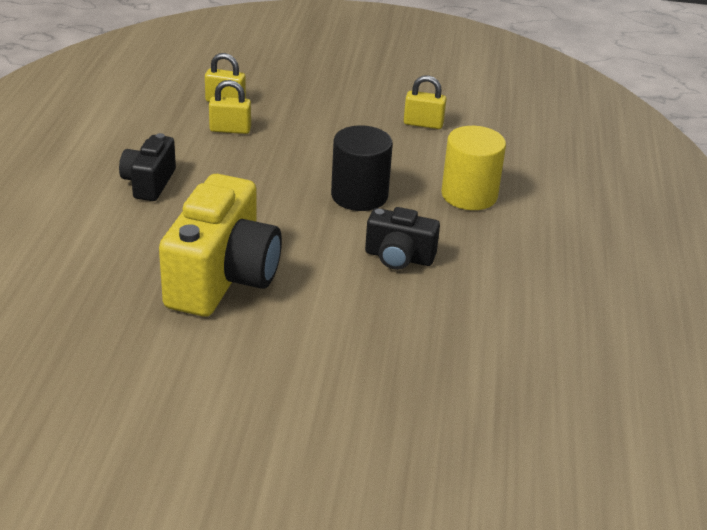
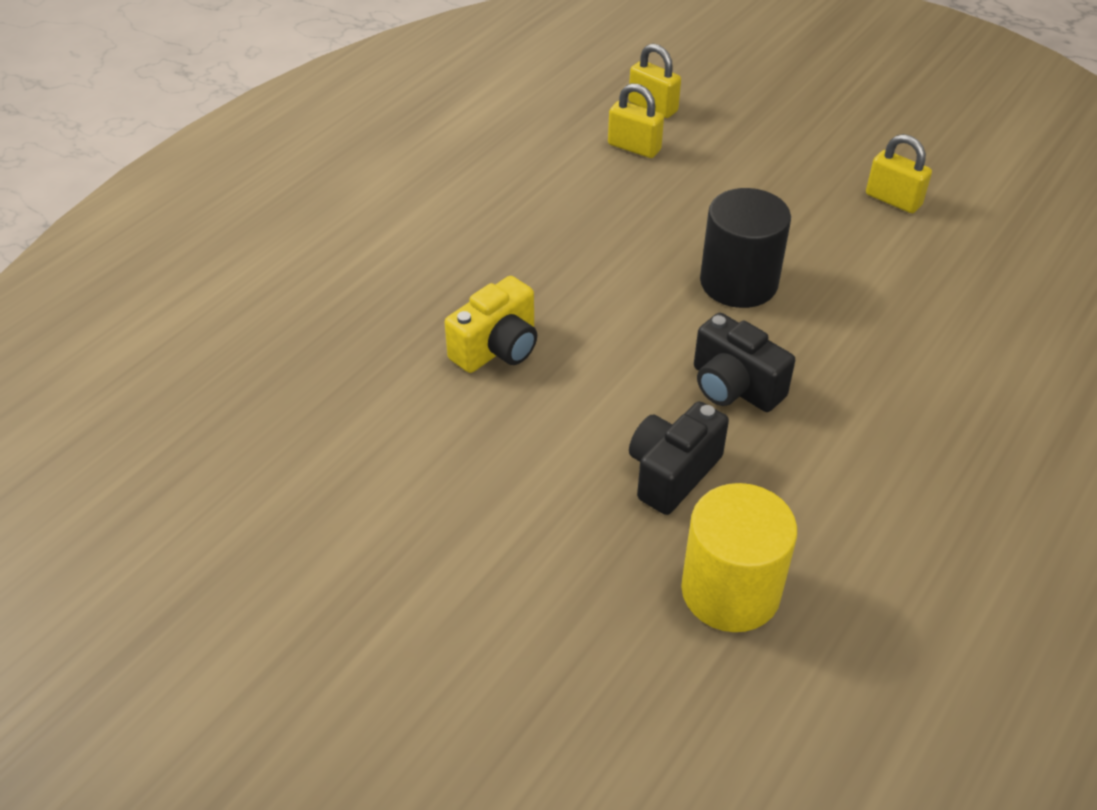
camera: 30 degrees right, 10 degrees up
black camera [119,133,176,201] -> black camera moved to [629,401,729,515]
yellow camera [159,174,282,317] -> yellow camera [445,276,537,373], size x0.54
yellow cylinder [441,126,506,210] -> yellow cylinder moved to [681,483,797,632]

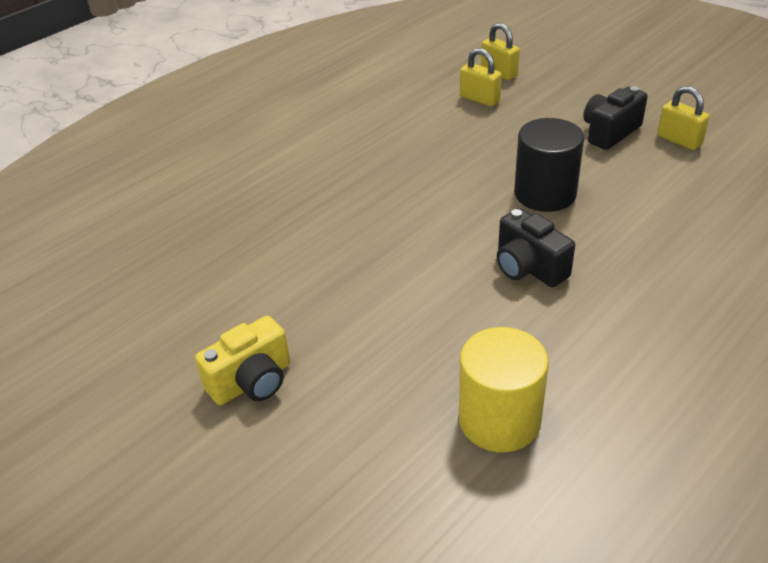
camera: 10 degrees right, 5 degrees down
yellow camera [445,276,537,373] -> yellow camera moved to [195,316,290,405]
black camera [629,401,729,515] -> black camera moved to [583,86,648,150]

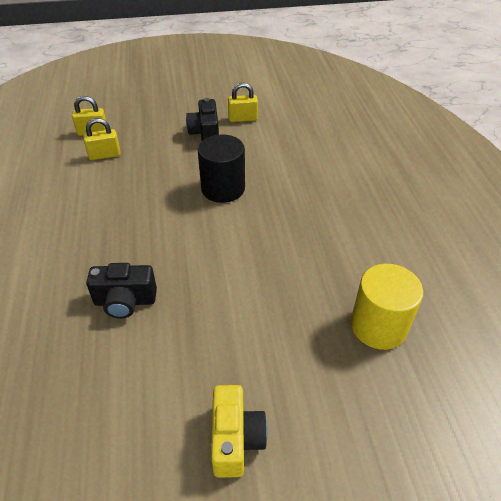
camera: 55 degrees left, 5 degrees up
black camera [497,208,575,287] -> black camera moved to [86,263,157,319]

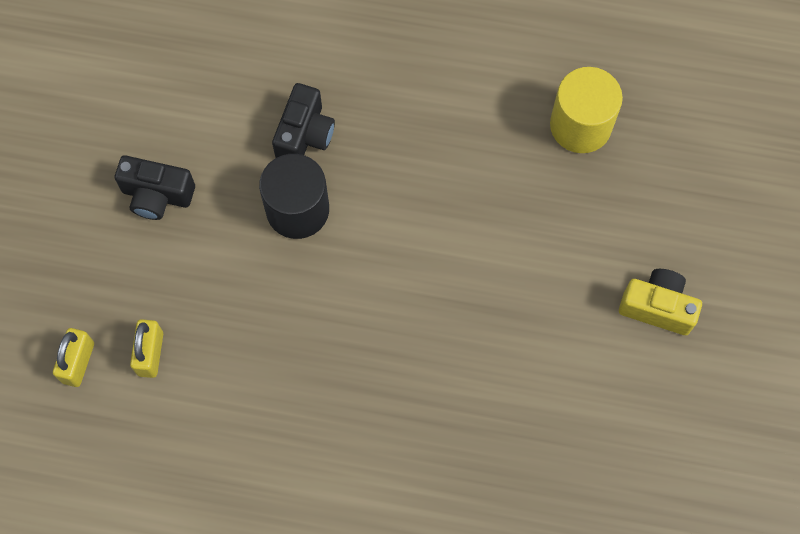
camera: 70 degrees left, 25 degrees up
black camera [86,263,157,319] -> black camera moved to [272,83,335,158]
yellow padlock [228,83,258,122] -> none

